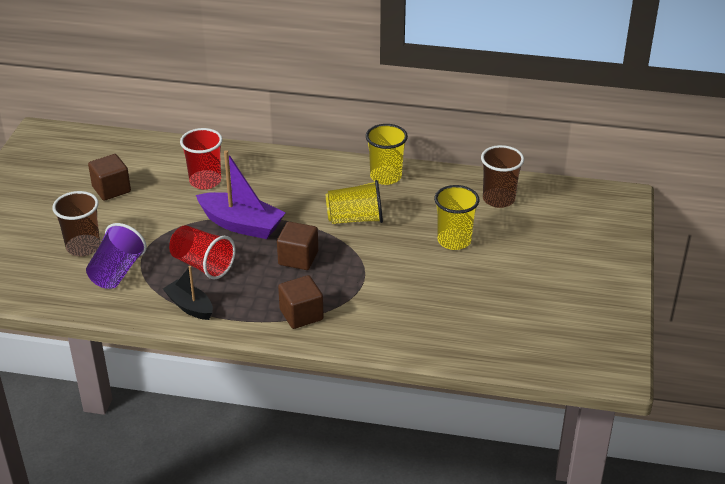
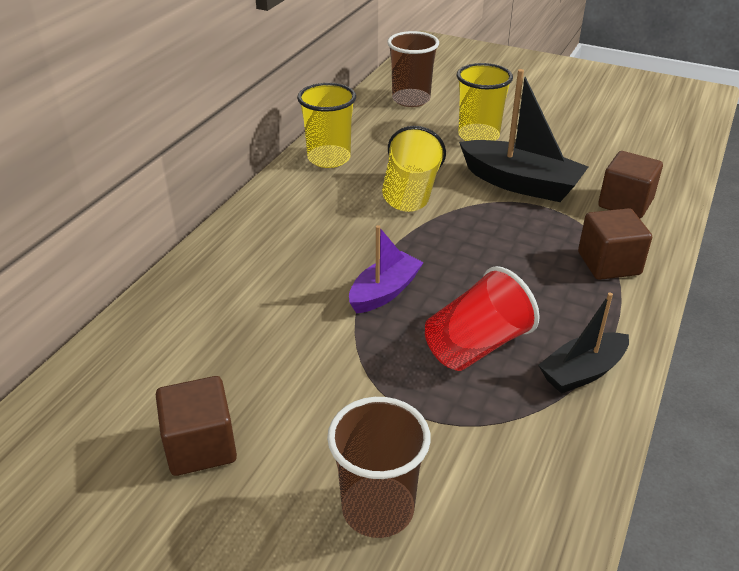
camera: 75 degrees left, 0 degrees up
purple cup [86,223,147,289] -> none
red cup [180,128,223,189] -> none
purple boat [196,150,286,239] -> purple boat [349,225,424,314], size x0.61
brown cube [277,222,318,270] -> brown cube moved to [598,151,663,218]
none -> black boat [459,69,588,202]

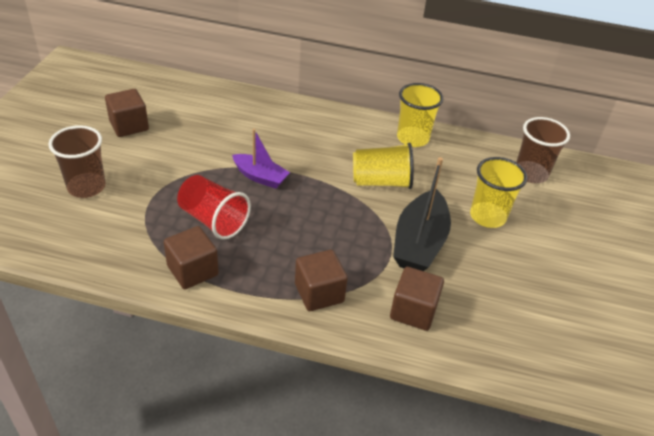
camera: 75 degrees right, 5 degrees up
black boat [538,293,629,394] -> brown cube [164,226,219,289]

